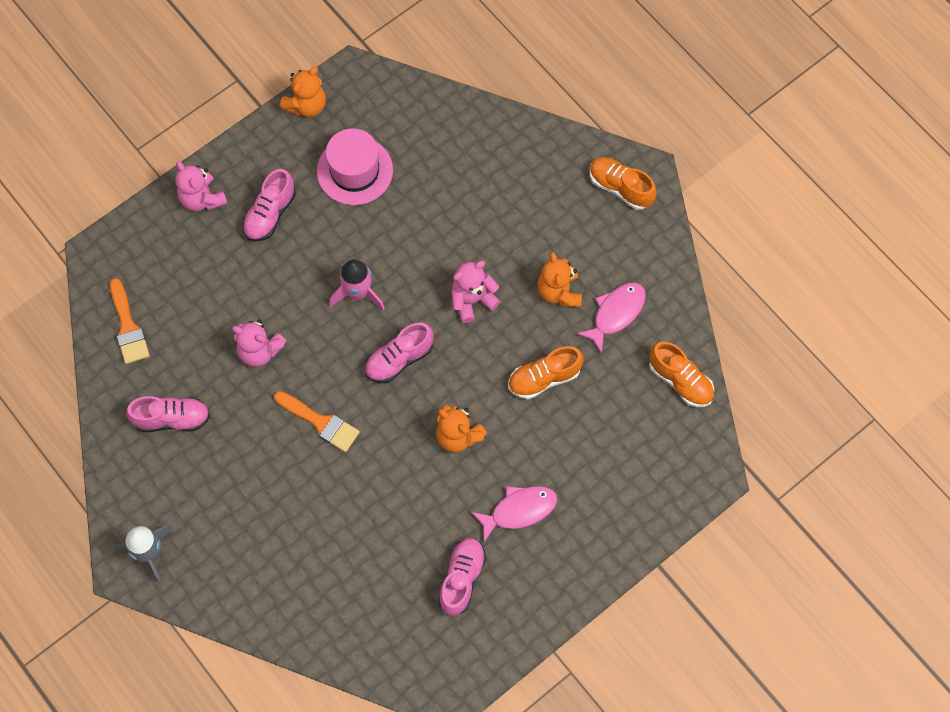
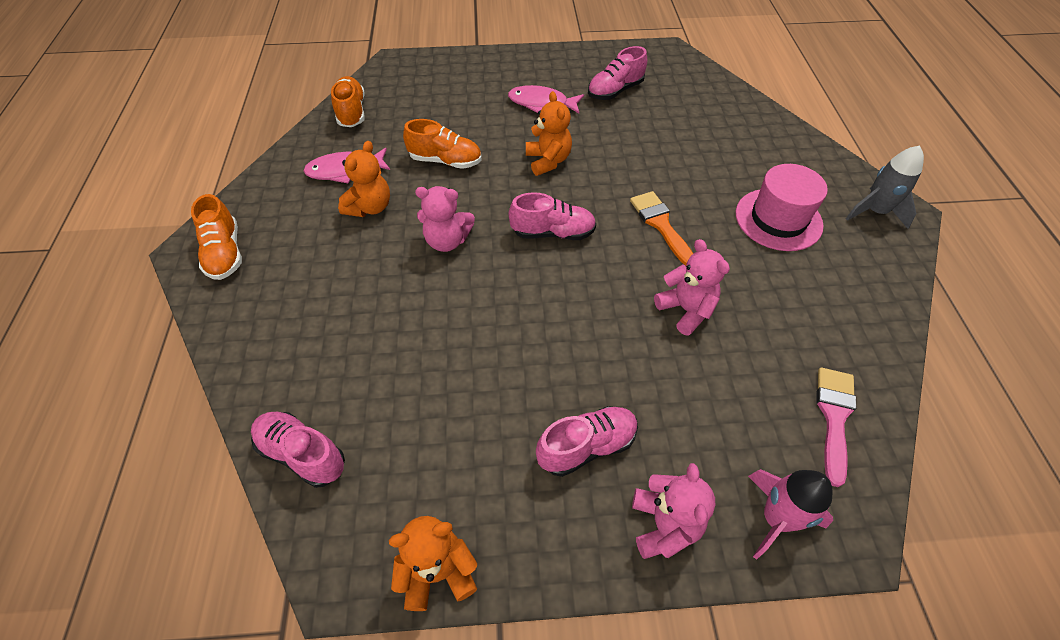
camera: 145 degrees left, 15 degrees down
orange brush [110,278,150,364] -> pink brush [816,367,856,487]
pink shoe [126,396,210,432] -> pink shoe moved to [251,412,345,488]
pink hat [317,128,393,205] -> pink hat moved to [736,164,828,251]
pink rocket [329,259,385,310] -> pink rocket moved to [748,469,833,560]

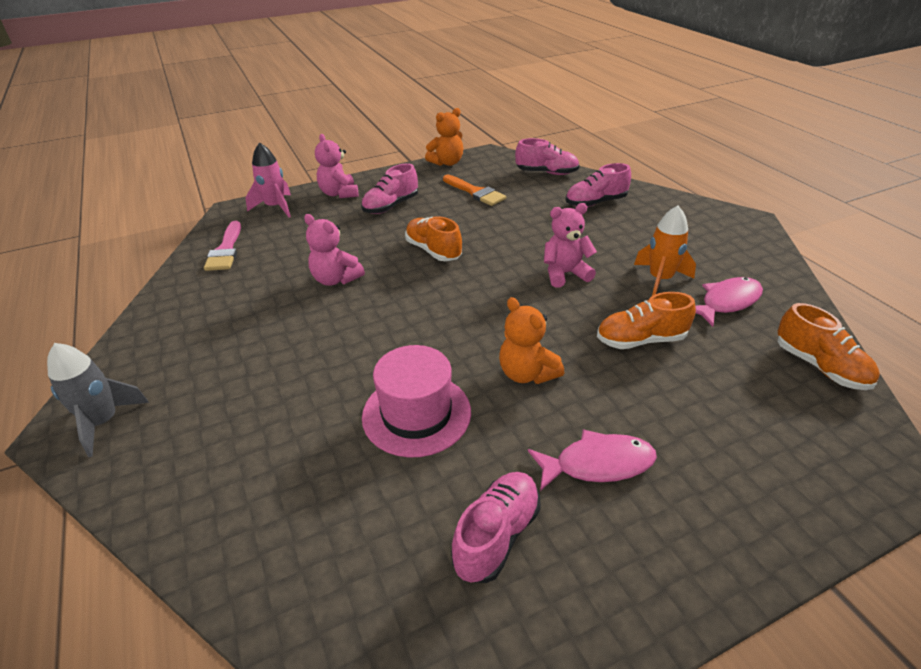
camera: 160 degrees right, 15 degrees down
orange shoe [191,194,242,280] -> orange shoe moved to [405,216,462,261]
orange teddy bear [338,141,390,217] -> orange rocket [634,206,696,296]
pink shoe [509,192,596,240] -> pink shoe moved to [566,163,631,207]
orange brush [630,191,693,266] -> orange brush moved to [443,175,506,206]
pink hat [736,164,828,251] -> pink hat moved to [362,345,471,457]

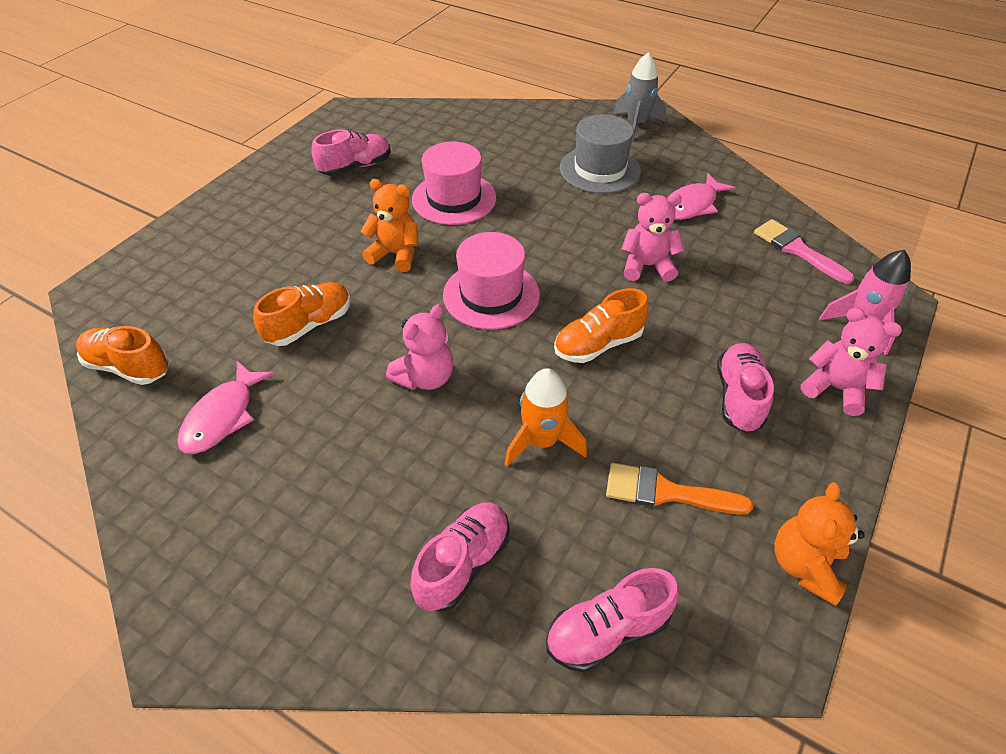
camera: 145 degrees right, 10 degrees up
orange shoe [405,216,462,261] -> orange shoe turned 135 degrees clockwise [554,288,649,363]
pink shoe [451,472,541,583] -> pink shoe turned 120 degrees counterclockwise [312,130,391,176]
pink fish [528,429,657,491] -> pink fish moved to [667,173,735,220]
orange rocket [634,206,696,296] -> orange rocket moved to [505,368,587,467]
none -> pink hat [443,232,540,330]
none -> grey hat [560,114,641,194]

